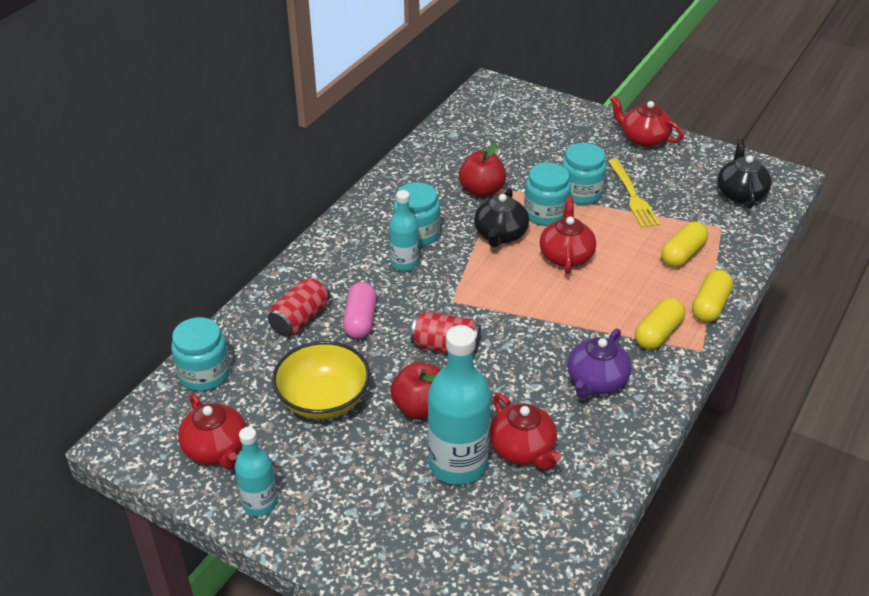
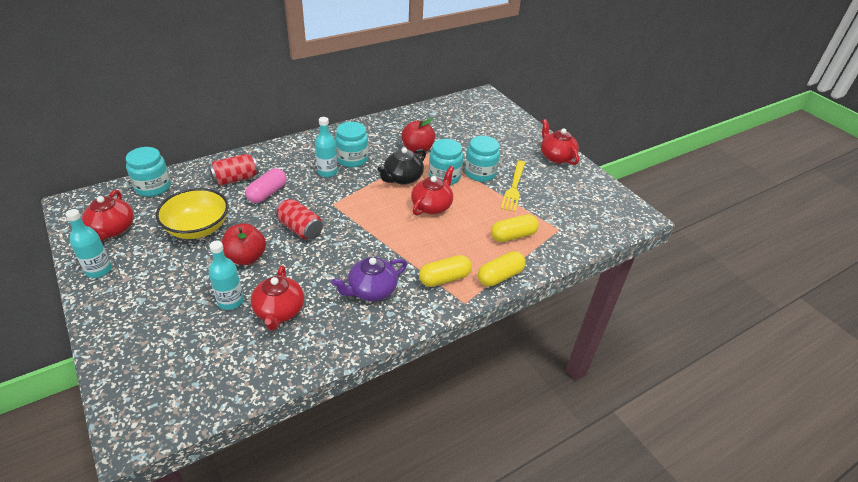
camera: 25 degrees right, 0 degrees up
turquoise bottle [428,325,491,485] -> turquoise bottle [209,241,244,310], size x0.58
black teapot [717,138,772,209] -> none

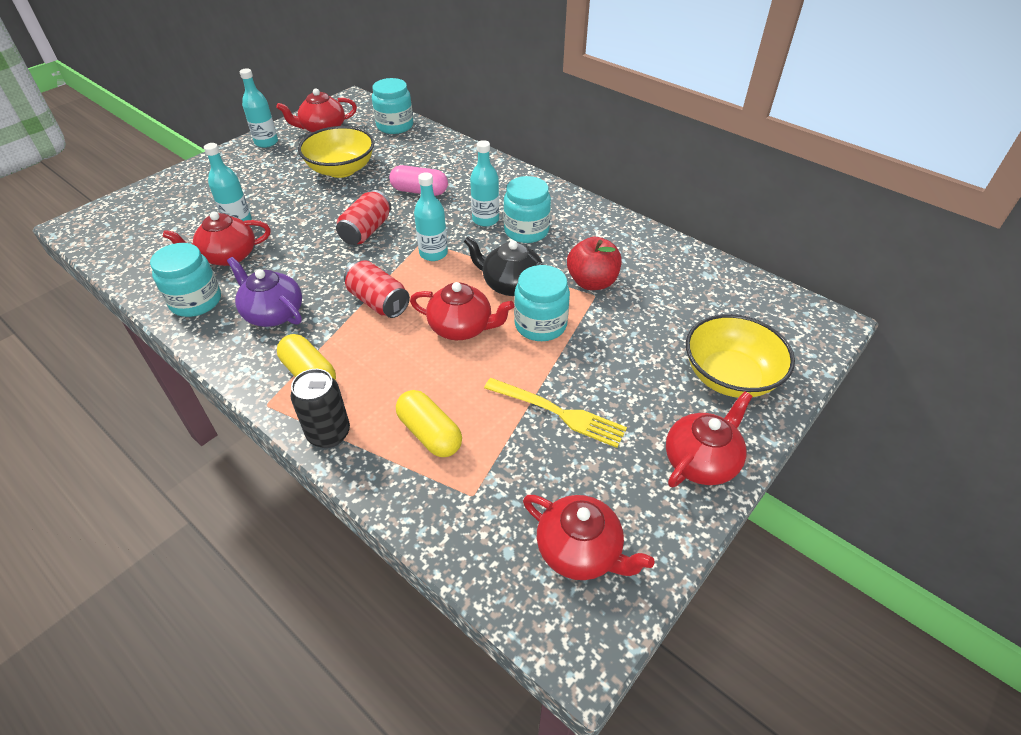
camera: 75 degrees right, 5 degrees up
red can [209,154,259,186] -> red can moved to [344,260,410,318]
red apple [222,223,266,265] -> none
turquoise jar [465,136,500,182] -> turquoise jar moved to [150,243,221,317]
yellow capsule [478,251,526,286] -> black can [291,369,350,448]
yellow fork [501,161,525,212] -> yellow fork turned 150 degrees counterclockwise [484,378,627,448]
none -> turquoise bottle [414,172,448,261]
none -> red teapot [523,495,655,580]
none -> yellow bowl [686,314,795,398]

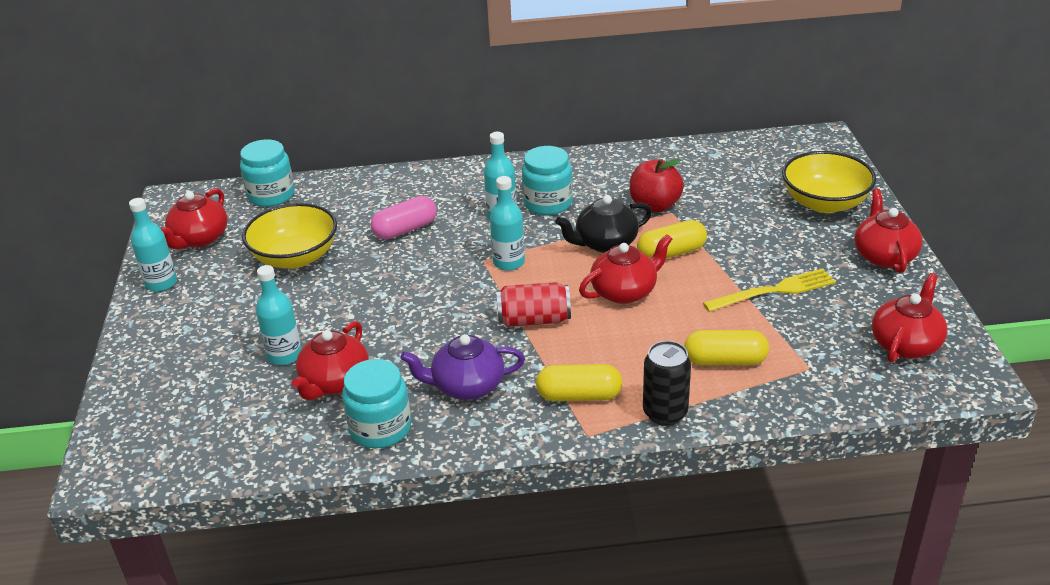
camera: 45 degrees left, 10 degrees down
red can [336,190,391,245] -> none
turquoise jar [514,265,570,341] -> yellow capsule [637,220,707,258]
red teapot [523,495,655,580] -> red teapot turned 45 degrees counterclockwise [872,273,948,363]

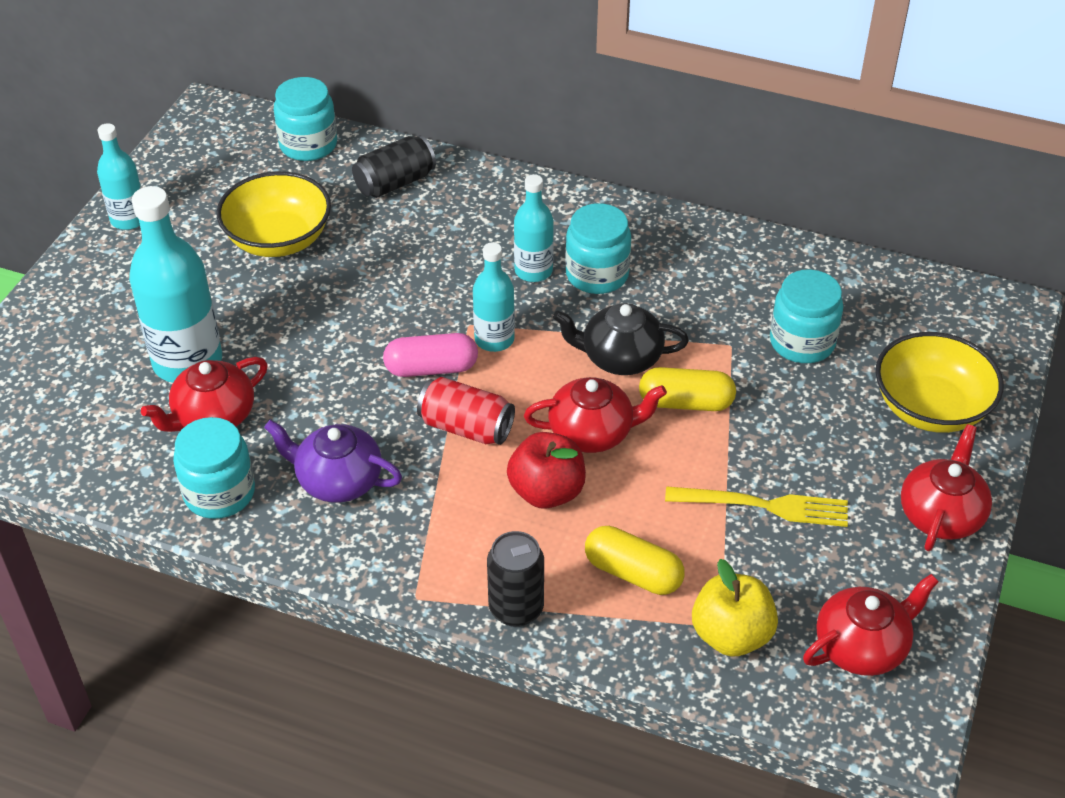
camera: 25 degrees right, 10 degrees up
red teapot [160,188,228,249] -> none
turquoise bottle [256,265,302,365] -> turquoise bottle [129,186,222,383], size x1.73
pink capsule [371,196,437,239] -> pink capsule moved to [383,333,478,377]
yellow capsule [536,364,622,401] -> none
red apple [630,159,684,213] -> red apple moved to [507,432,586,509]
none -> black can [352,135,436,198]
none -> yellow apple [692,559,778,656]
none -> turquoise jar [770,269,843,363]

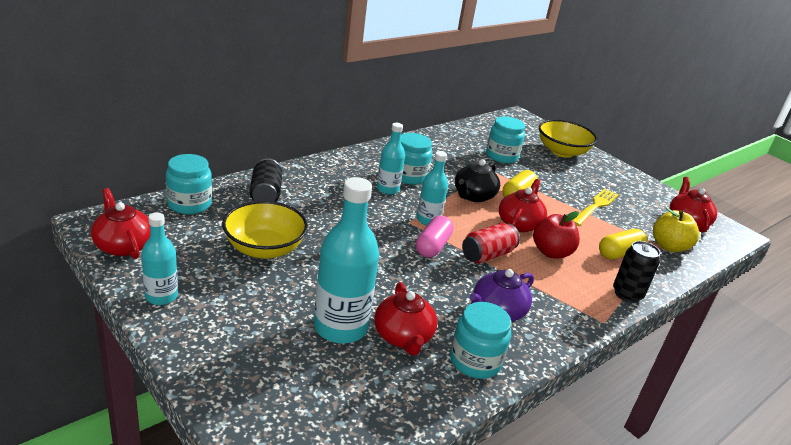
camera: 65 degrees left, 15 degrees down
red teapot [901,424,992,551] -> red teapot moved to [91,188,150,259]

